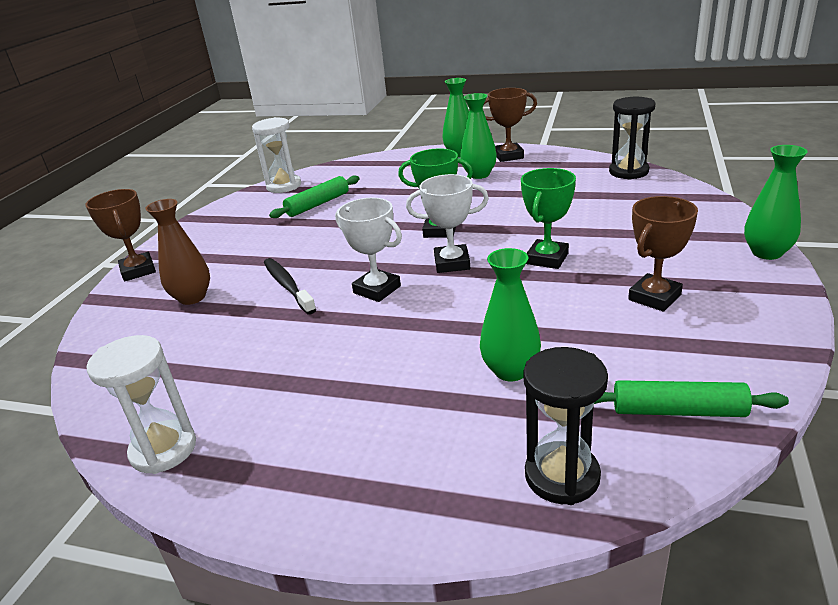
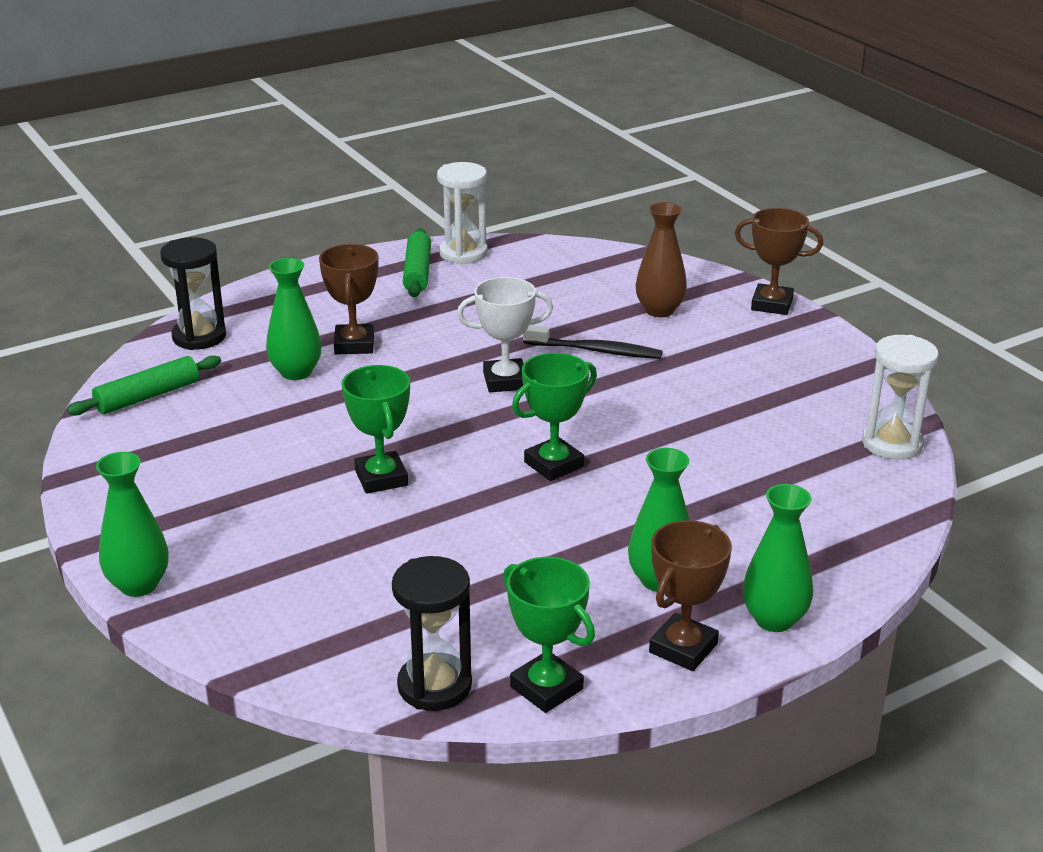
camera: 130 degrees right, 0 degrees up
green rolling pin [269,175,360,218] -> green rolling pin moved to [403,228,431,297]
white trophy [406,174,489,273] -> none
brown trophy [628,196,698,312] -> brown trophy moved to [319,244,378,354]
none -> green trophy [503,557,595,713]

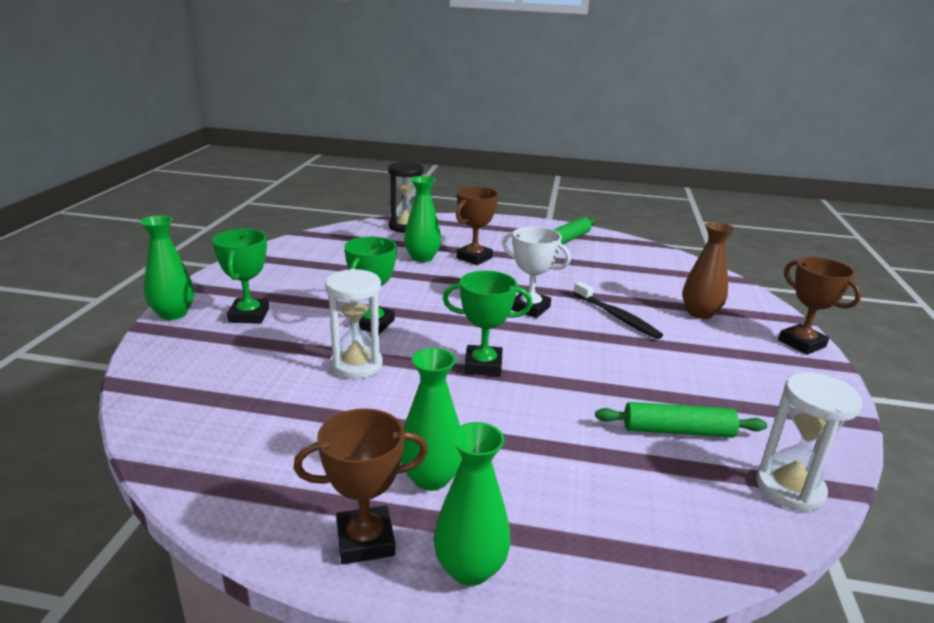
camera: 40 degrees right, 5 degrees down
green rolling pin [67,355,221,415] -> green rolling pin moved to [595,402,767,438]
black hourglass [392,556,472,711] -> none
white hourglass [437,162,488,264] -> white hourglass moved to [325,269,383,379]
green trophy [503,557,595,713] -> green trophy moved to [212,229,269,324]

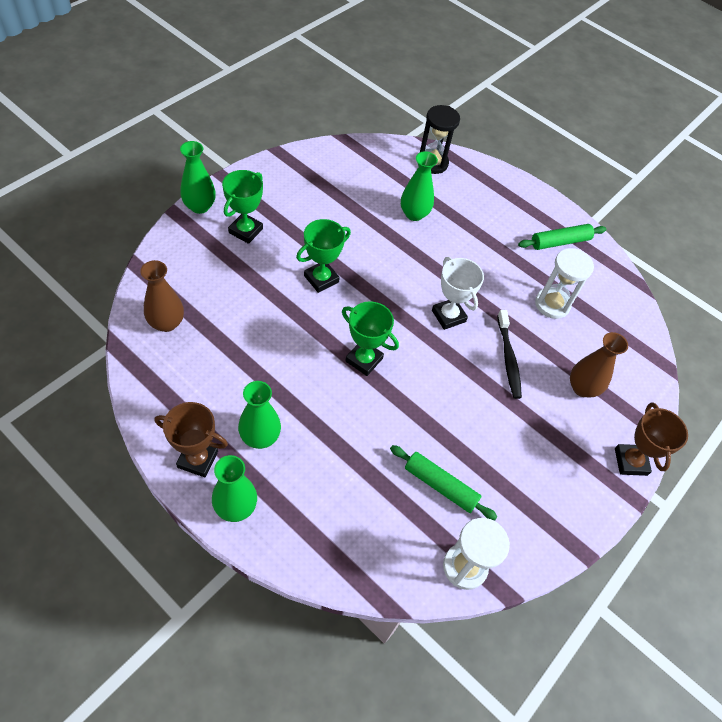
camera: 25 degrees right, 30 degrees up
white hourglass [325,269,383,379] -> white hourglass moved to [535,248,594,319]
brown trophy [456,187,498,265] -> none
none -> brown vase [140,260,184,332]

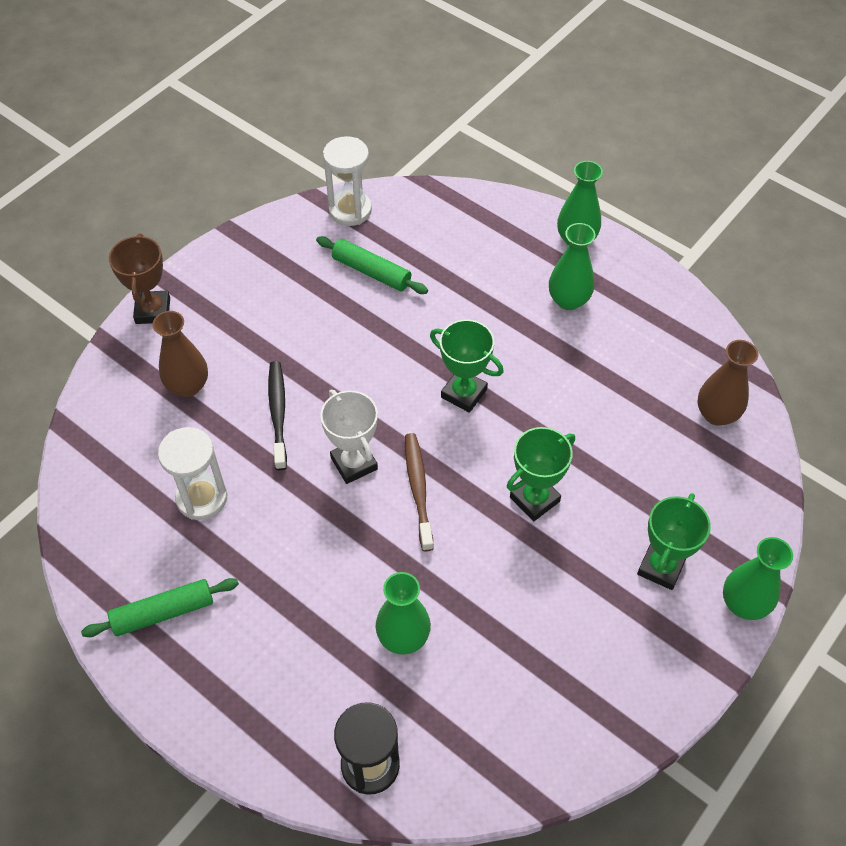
camera: 175 degrees left, 0 degrees up
brown trophy [155,402,228,477] -> none
none -> brown toothbrush [405,433,434,551]

